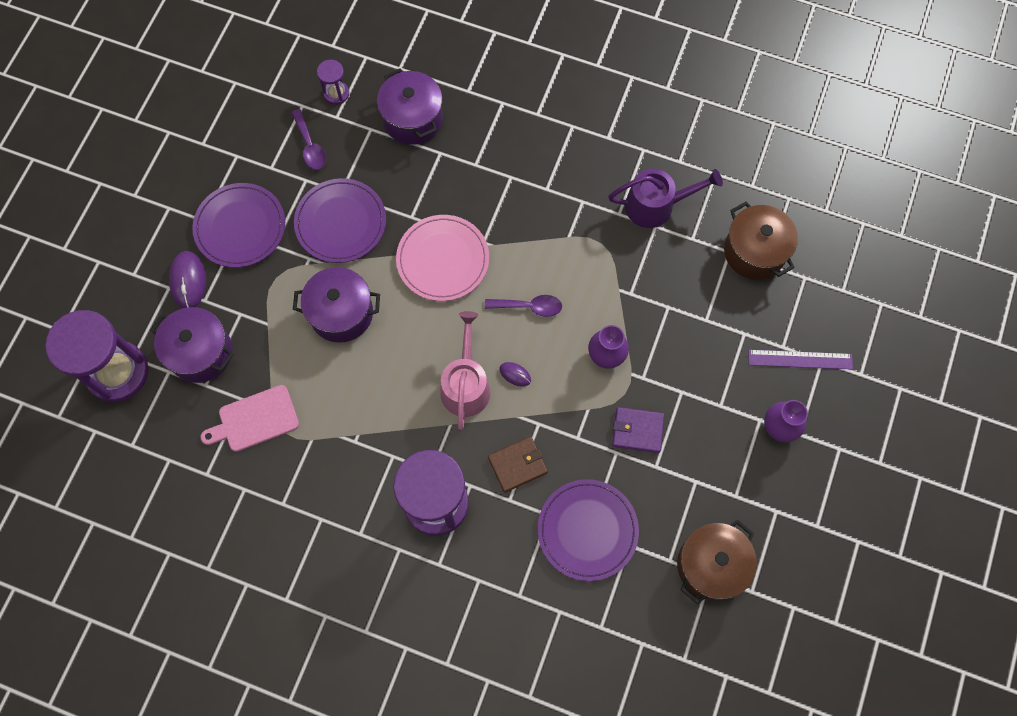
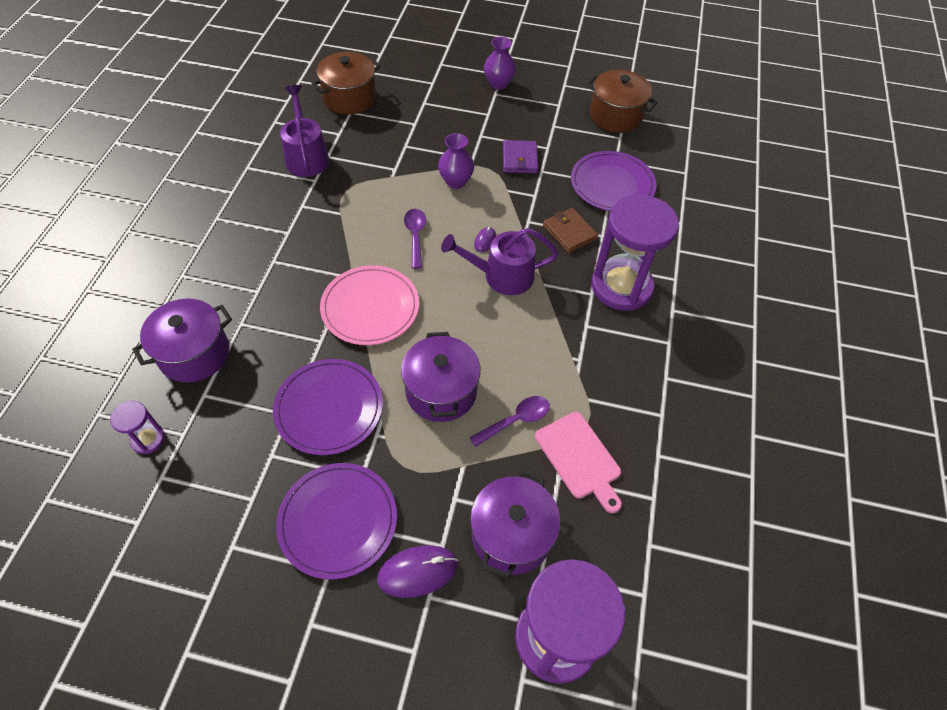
camera: 100 degrees left, 15 degrees down
purple spoon [291,109,326,170] -> purple spoon moved to [469,396,550,447]
pink watering can [440,311,490,430] -> purple watering can [441,228,559,295]
purple ruler [748,350,853,370] -> none

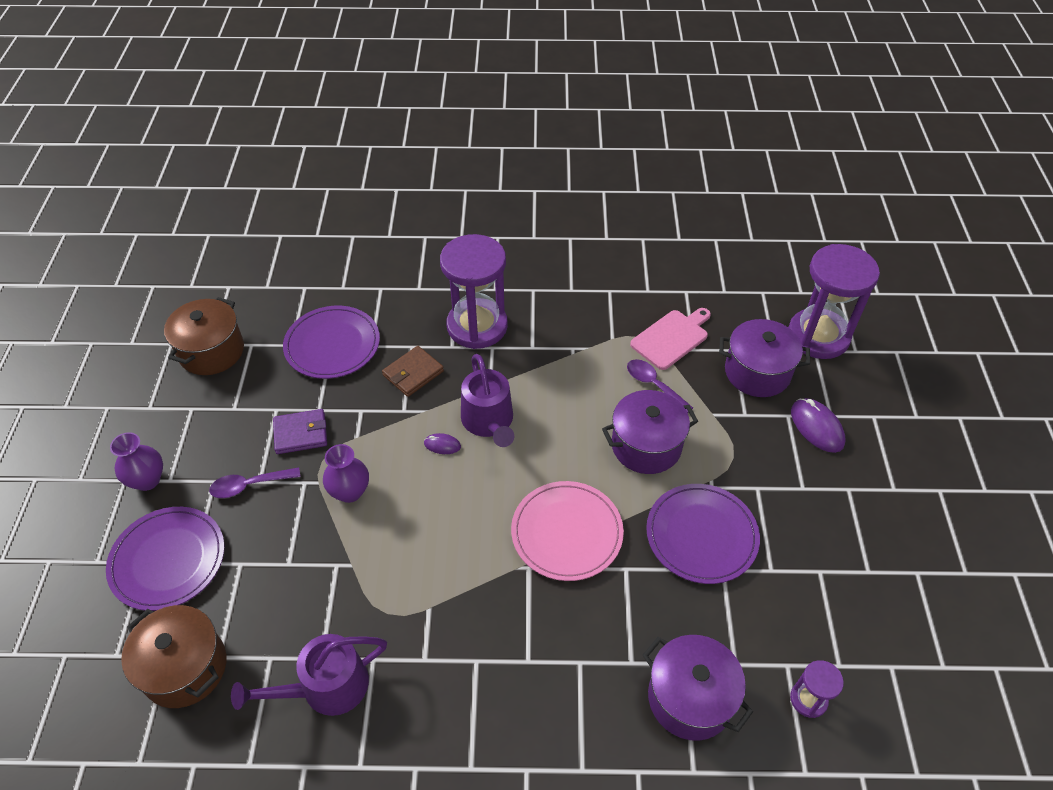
camera: 100 degrees left, 5 degrees down
purple plate [276,463,397,580] -> purple plate moved to [106,507,224,611]
purple spoon [404,209,426,269] -> purple spoon moved to [209,467,300,498]

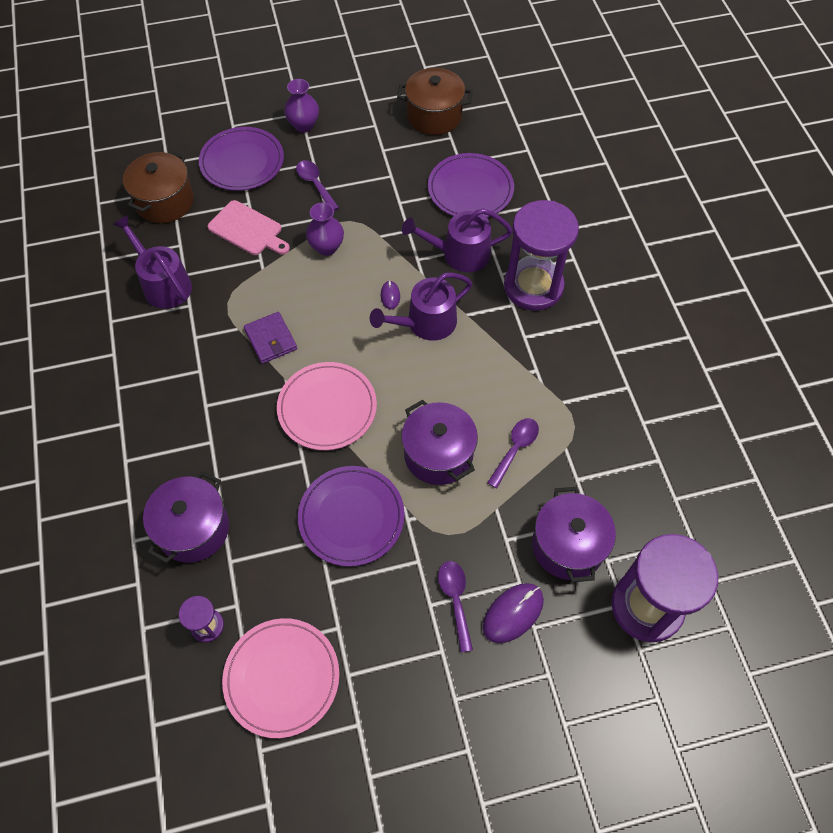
camera: 75 degrees right, 10 degrees up
purple wallet [273,409,327,454] -> purple wallet moved to [244,312,297,364]
brown wallet [382,346,444,397] -> purple watering can [402,208,513,272]
pink cutting board [630,308,711,370] -> pink cutting board moved to [207,200,290,255]
none -> pink plate [222,618,339,738]
none -> purple spoon [438,561,473,652]

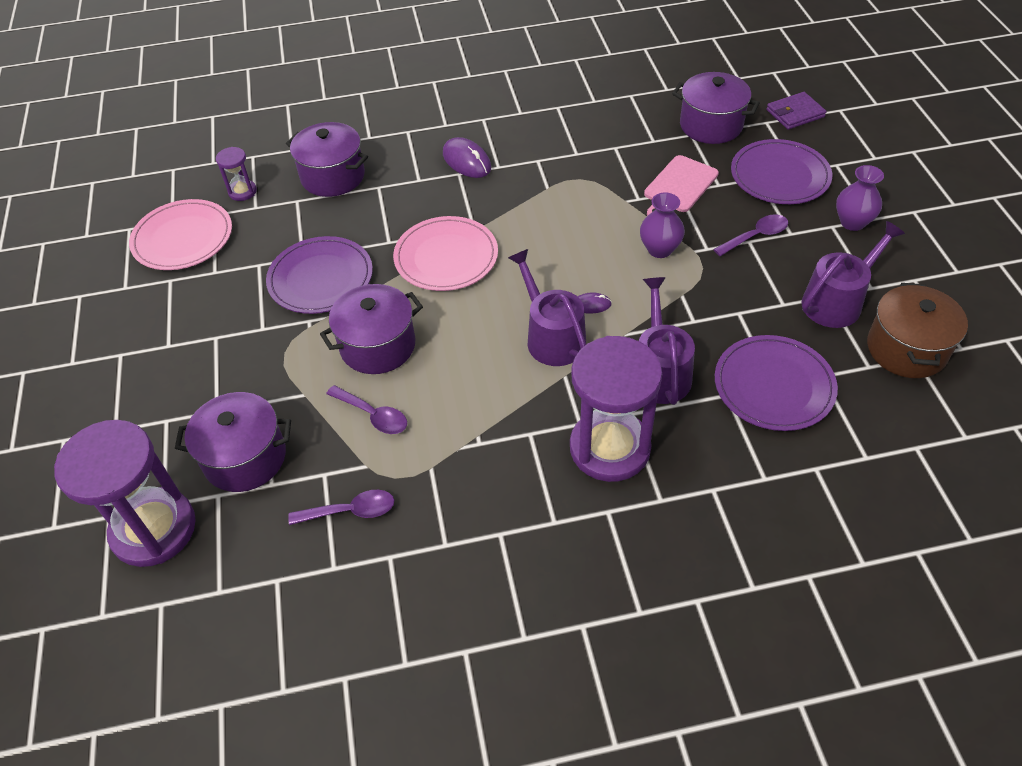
camera: 95 degrees right, 10 degrees down
purple watering can [112,215,192,309] -> purple watering can moved to [801,221,905,328]
brown pot [123,151,194,223] -> purple pot [672,72,760,144]
purple wallet [244,312,297,364] -> purple wallet moved to [766,92,826,130]
purple spoon [438,561,473,652] -> purple spoon moved to [288,490,394,525]
purple mouse [483,583,544,643] -> purple mouse moved to [443,137,491,178]

